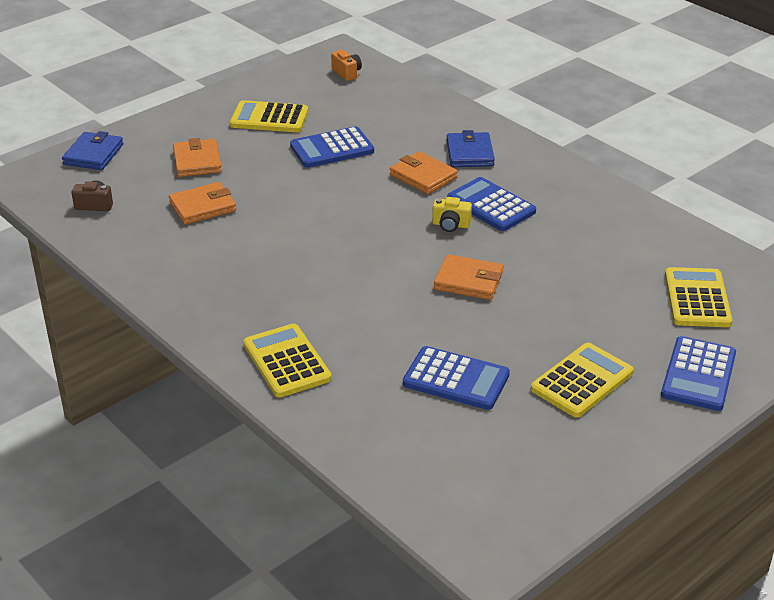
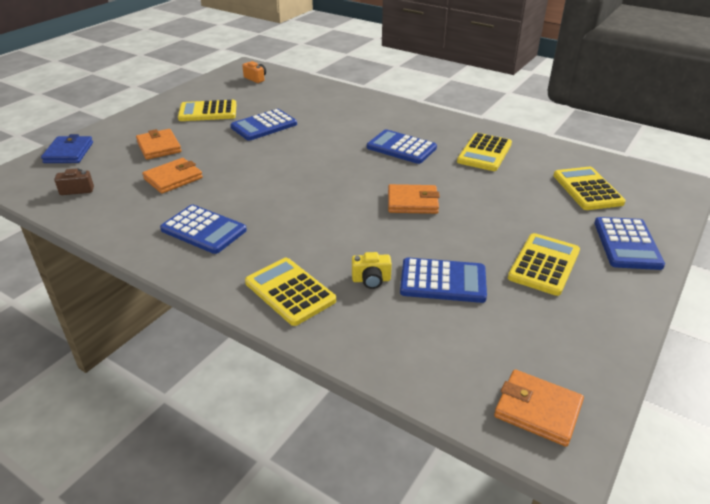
camera: 15 degrees left, 0 degrees up
orange wallet [390,151,458,194] -> orange wallet moved to [494,369,584,447]
yellow camera [432,197,472,232] -> yellow camera moved to [352,252,392,289]
blue wallet [446,130,495,167] -> none
none -> blue calculator [160,205,247,254]
none -> yellow calculator [457,133,512,171]

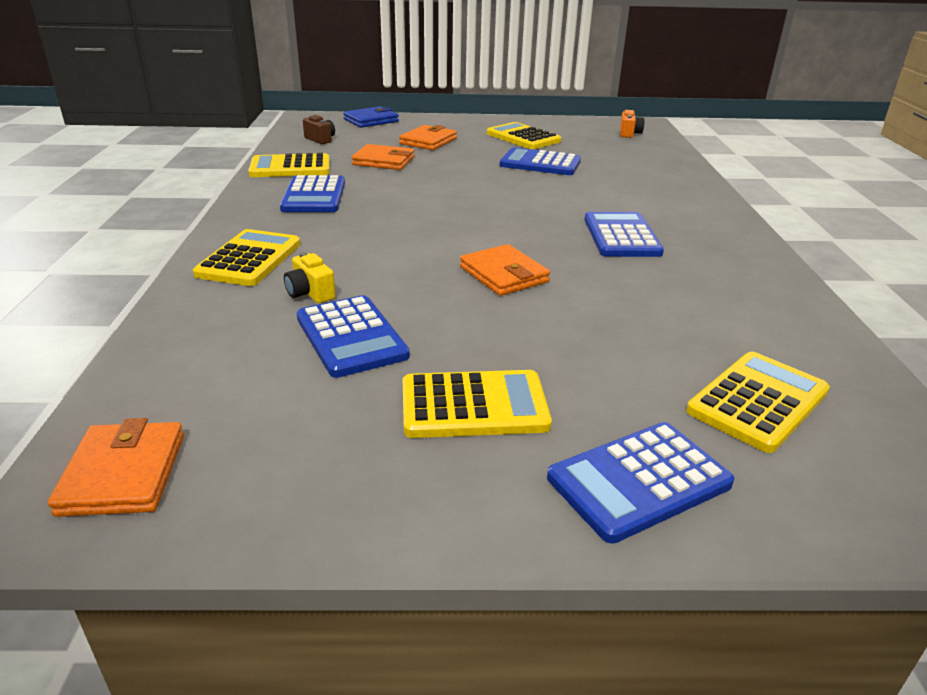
camera: 55 degrees right, 5 degrees down
yellow calculator [457,133,512,171] -> yellow calculator moved to [248,153,330,177]

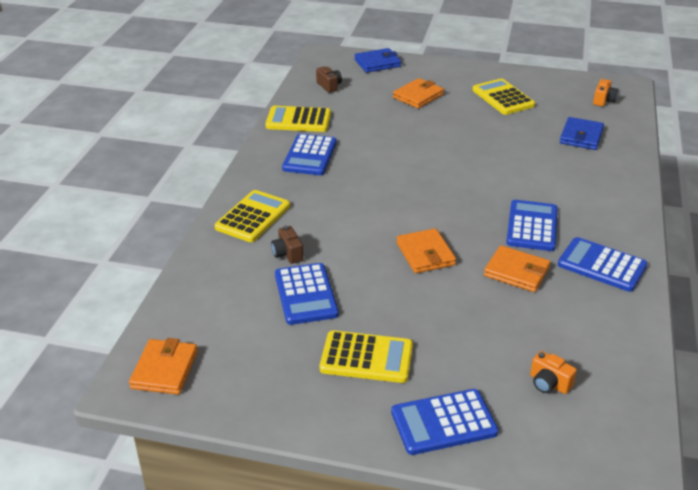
camera: 15 degrees right, 5 degrees up
yellow camera [284,252,336,303] -> brown camera [271,226,303,264]
orange wallet [352,144,414,170] -> orange wallet moved to [484,245,550,292]
blue calculator [500,147,581,175] -> blue calculator moved to [558,237,647,292]
yellow calculator [686,352,830,453] -> orange camera [530,351,577,394]
none -> blue wallet [560,117,604,150]

